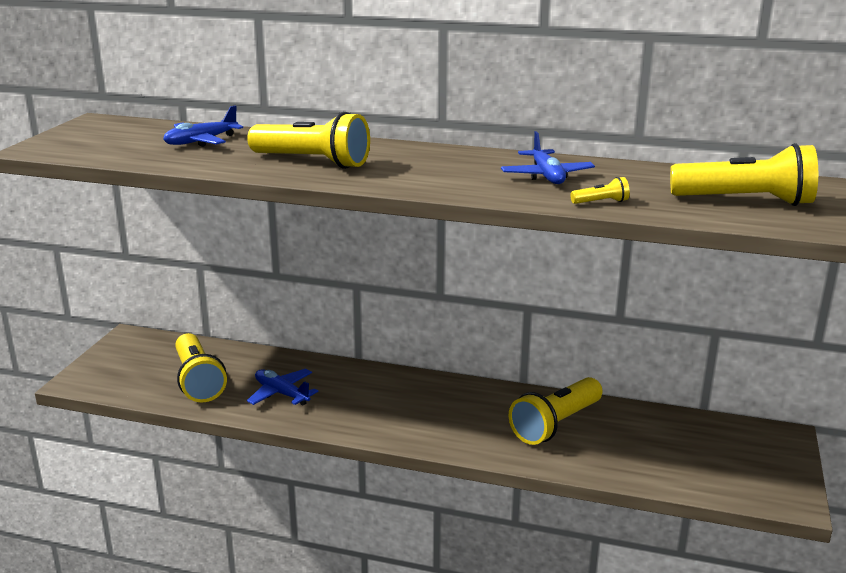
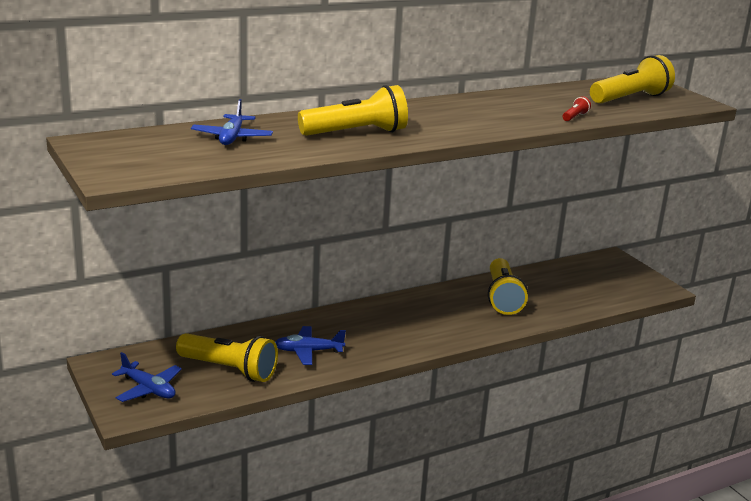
camera: 45 degrees left, 0 degrees up
blue plane [501,131,595,184] -> blue plane moved to [112,352,182,402]
yellow flashlight [570,177,630,204] -> red flashlight [563,96,591,121]

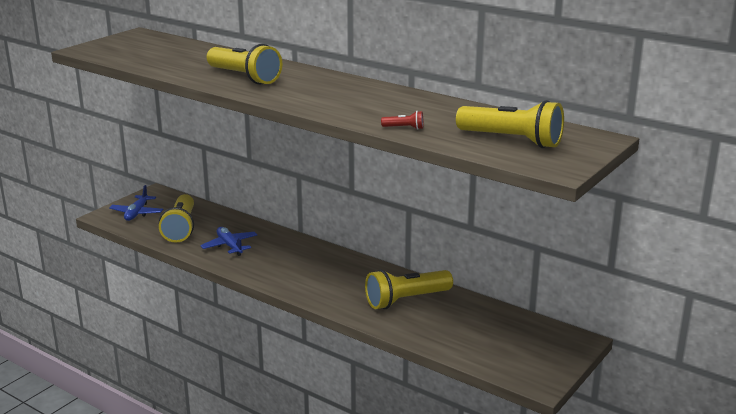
camera: 65 degrees right, 0 degrees up
blue plane [191,99,273,145] -> none

